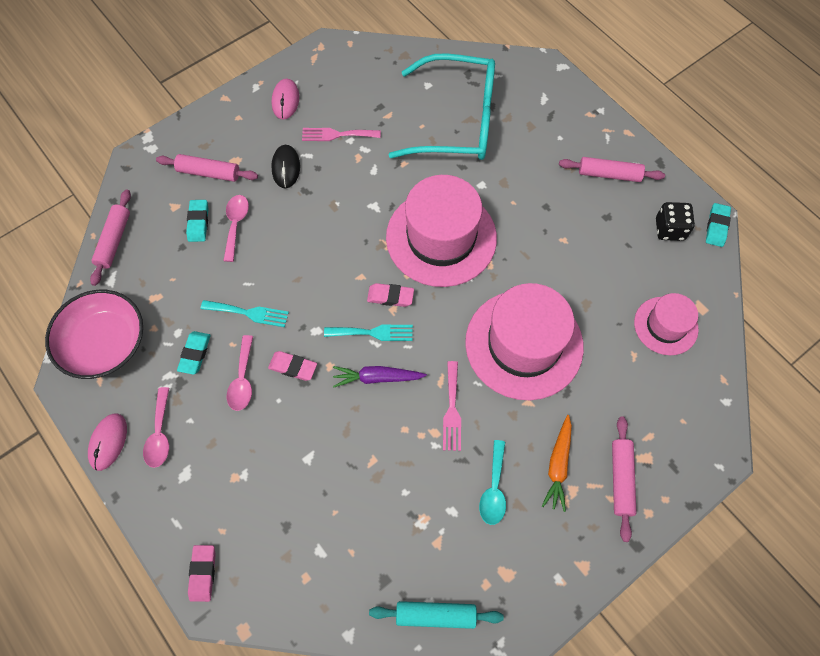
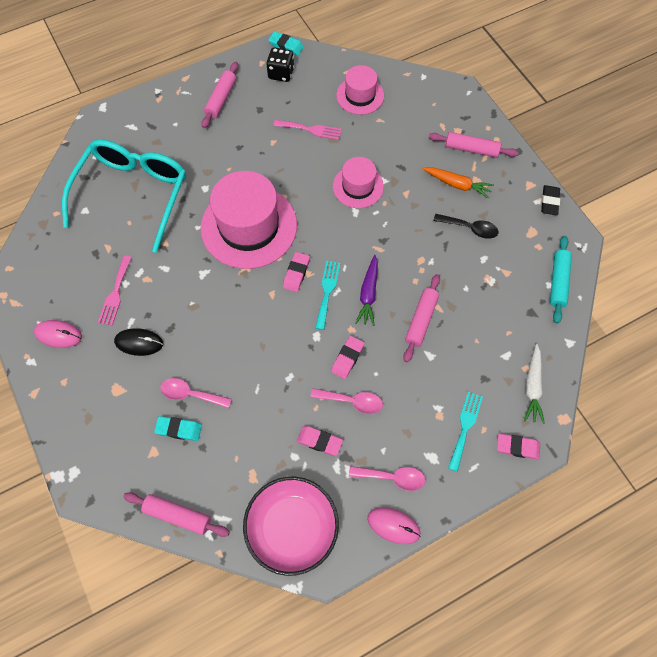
camera: 80 degrees left, 0 degrees up
pink rolling pin [156,154,258,182] -> pink rolling pin moved to [403,274,440,362]
turquoise eraser [177,331,211,375] -> pink eraser [297,426,343,456]
turquoise fork [201,300,289,327] -> turquoise fork moved to [448,392,483,472]
pink fork [443,361,461,451] -> pink fork moved to [273,120,342,140]
pink hat [465,283,584,400] -> pink hat [333,157,384,208], size x0.55
turquoise spoon [479,440,506,525] -> black spoon [433,214,498,239]
none -> white carrot [524,344,545,424]
none -> black eraser [541,185,560,215]

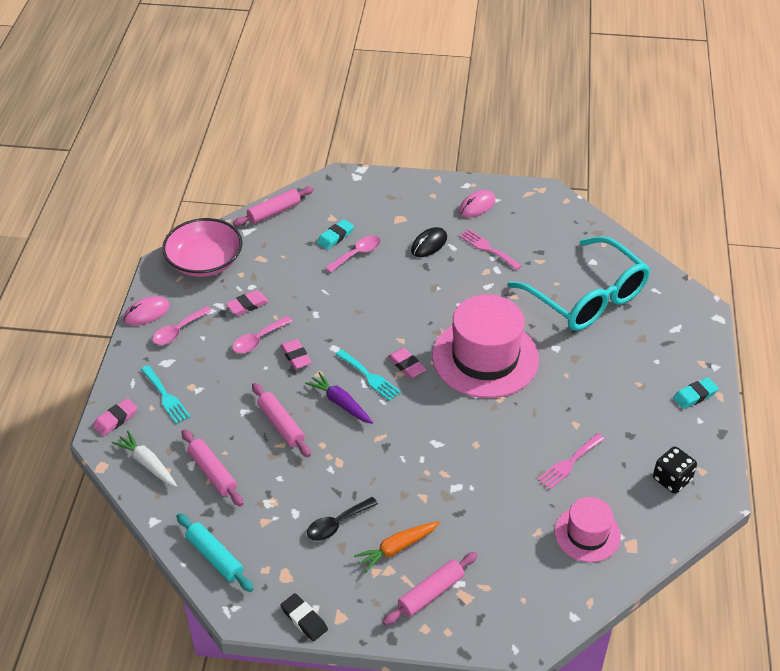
camera: 125 degrees right, 20 degrees down
pink rolling pin [201,62,238,128] -> pink rolling pin moved to [182,429,244,506]
turquoise eraser [268,31,304,55] -> turquoise eraser moved to [673,377,719,409]
pink hat [333,157,384,208] -> none

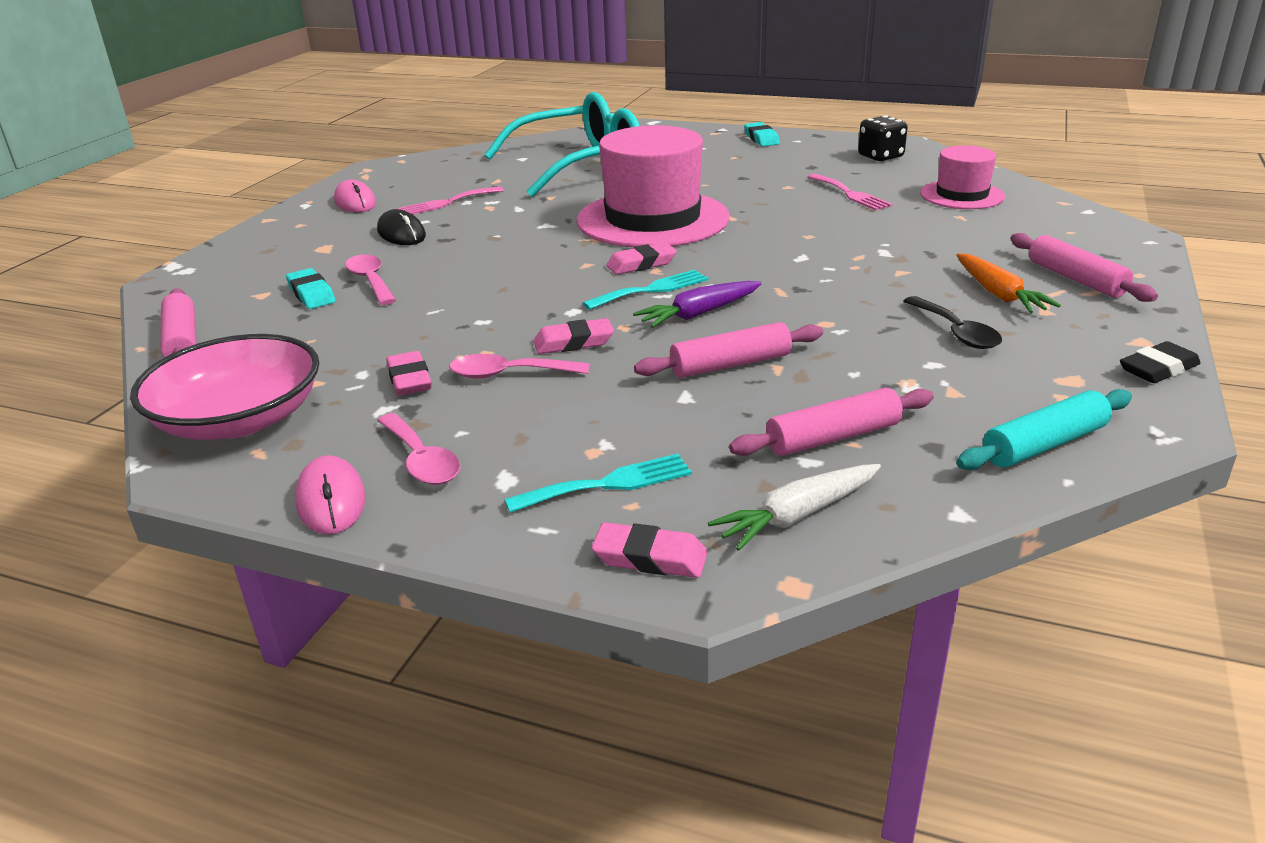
camera: 75 degrees left, 15 degrees down
pink eraser [93,398,137,436] -> pink eraser turned 45 degrees counterclockwise [592,522,708,578]
pink spoon [232,316,292,353] -> pink spoon turned 120 degrees clockwise [449,354,589,379]

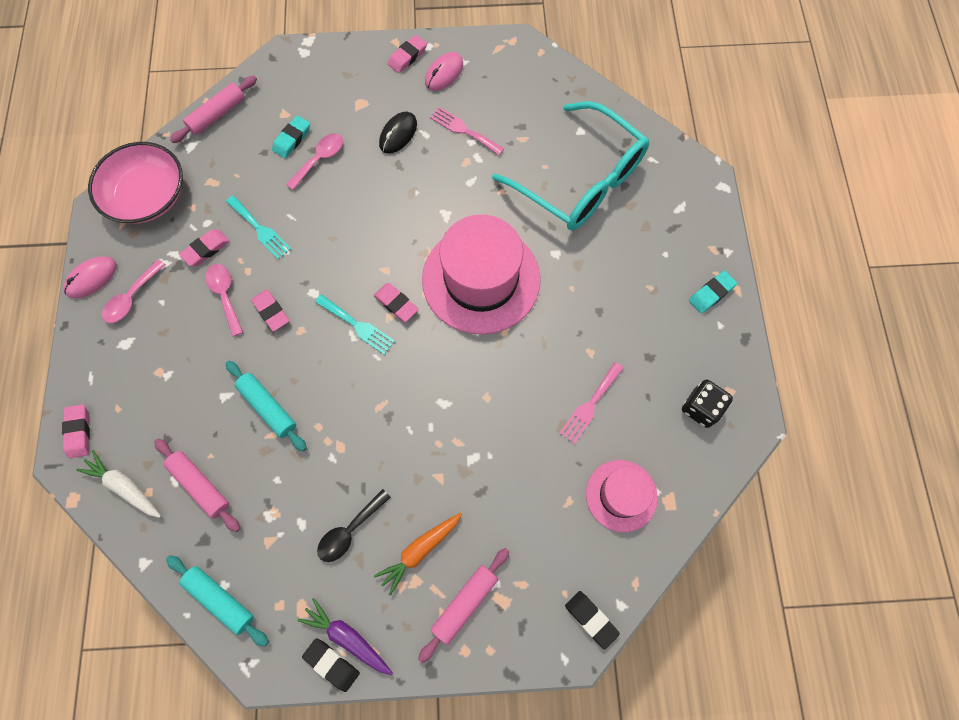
camera: 65 degrees right, 40 degrees up
turquoise fork [504,454,692,513] -> turquoise fork moved to [226,195,291,260]
purple carrot [633,281,762,328] -> purple carrot moved to [298,598,393,675]
pink rolling pin [634,322,823,378] -> turquoise rolling pin [226,361,307,452]
none -> pink eraser [388,35,427,73]
none -> black eraser [565,591,620,649]

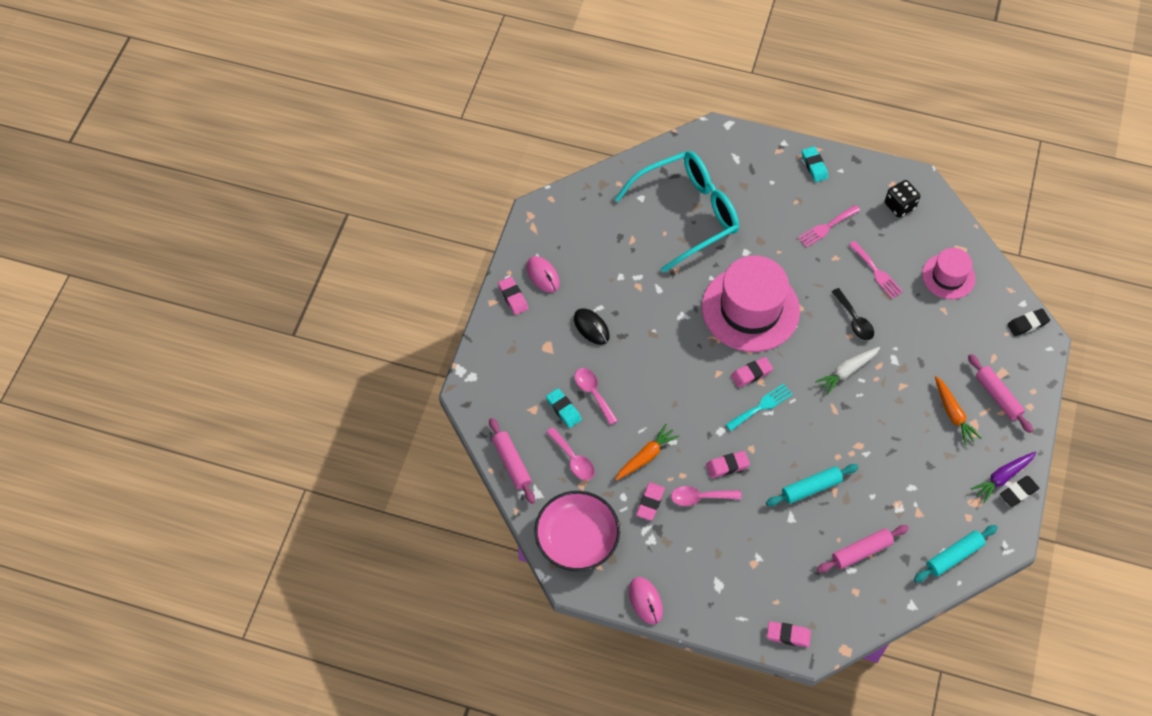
camera: 70 degrees left, 10 degrees down
white carrot [76,450,161,518] -> white carrot moved to [815,347,880,395]
pink spoon [102,259,166,323] -> pink spoon moved to [546,427,595,480]
pink eraser [179,229,229,266] -> pink eraser turned 45 degrees clockwise [636,482,665,521]
turquoise fork [226,195,291,260] -> orange carrot [615,424,679,481]
black spoon [317,489,391,562] -> black spoon moved to [832,288,874,340]
pink fork [430,107,504,155] -> pink fork moved to [798,205,860,248]

